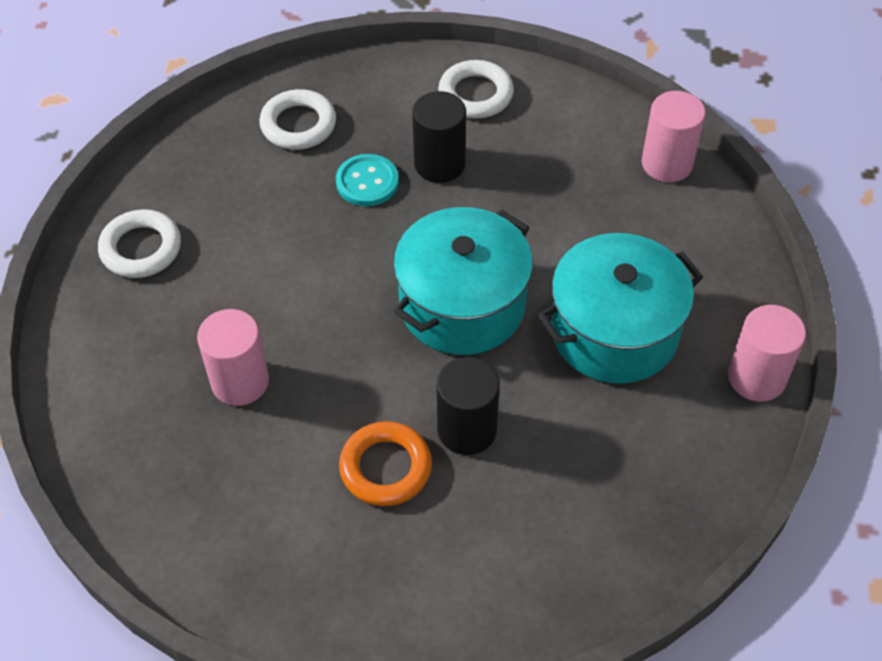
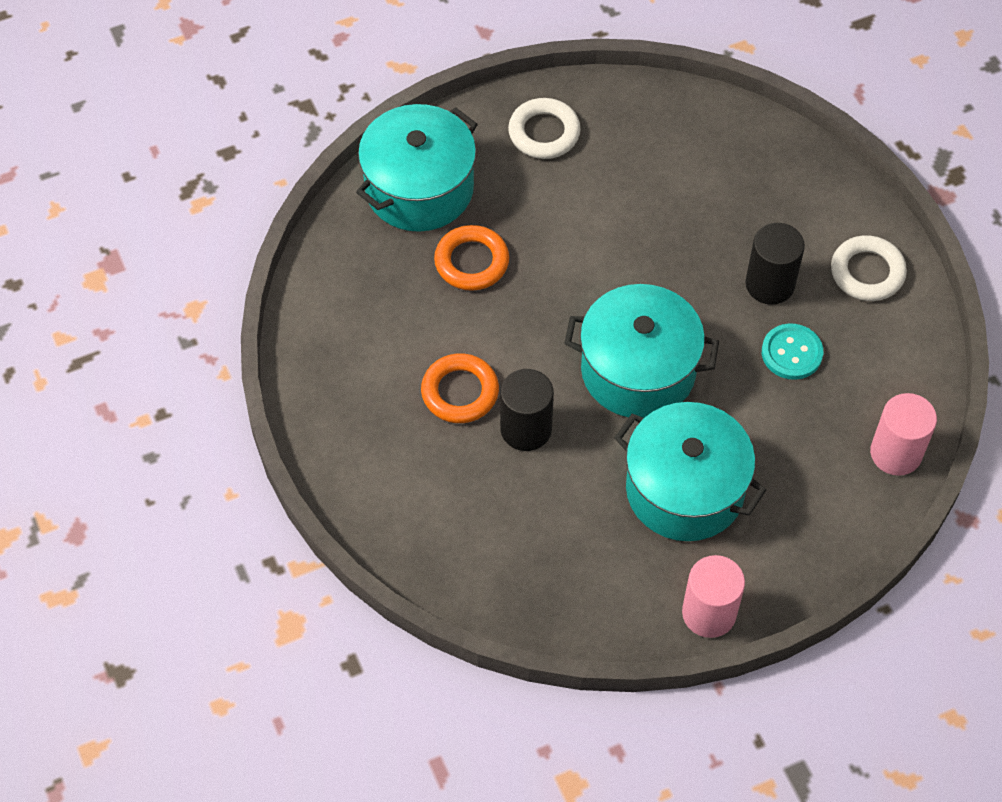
camera: 60 degrees right, 5 degrees up
pink cylinder [197,309,269,406] -> orange ring [434,225,509,291]
white ring [259,89,336,150] -> none
turquoise button [336,154,399,206] -> turquoise button moved to [762,323,823,380]
none -> turquoise pot [356,104,478,232]

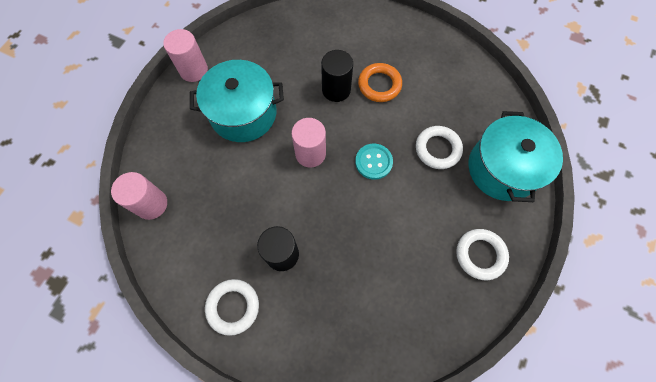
camera: 140 degrees right, 10 degrees up
orange ring [434,225,509,291] -> white ring [416,126,463,169]
turquoise pot [564,284,719,418] -> pink cylinder [291,118,326,168]
turquoise button [762,323,823,380] -> turquoise button moved to [355,144,393,180]

